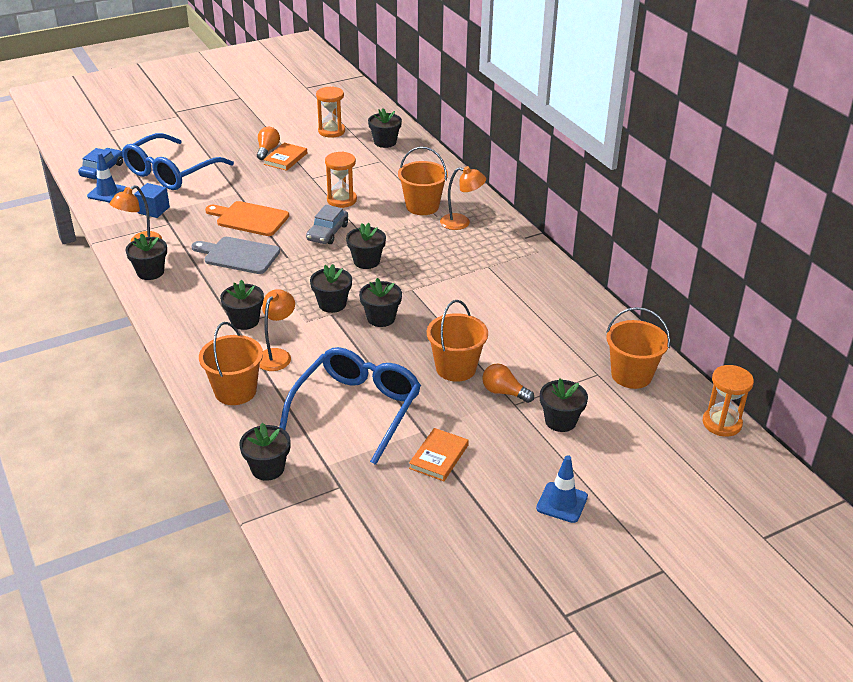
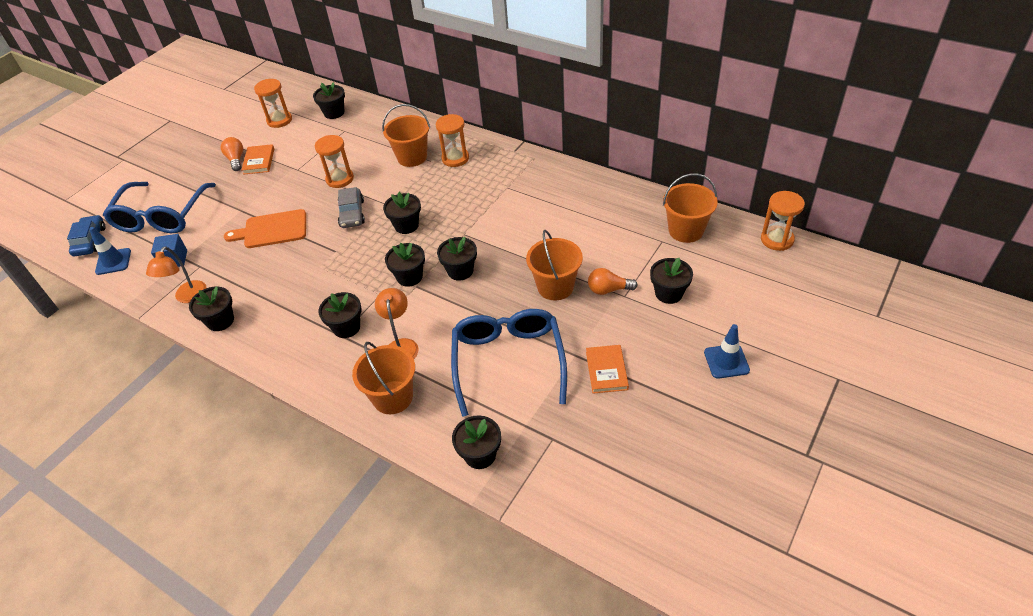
camera: 25 degrees left, 10 degrees up
grey cutting board [191,237,280,274] -> none
orange lamp [440,166,486,230] -> orange hourglass [436,114,469,167]

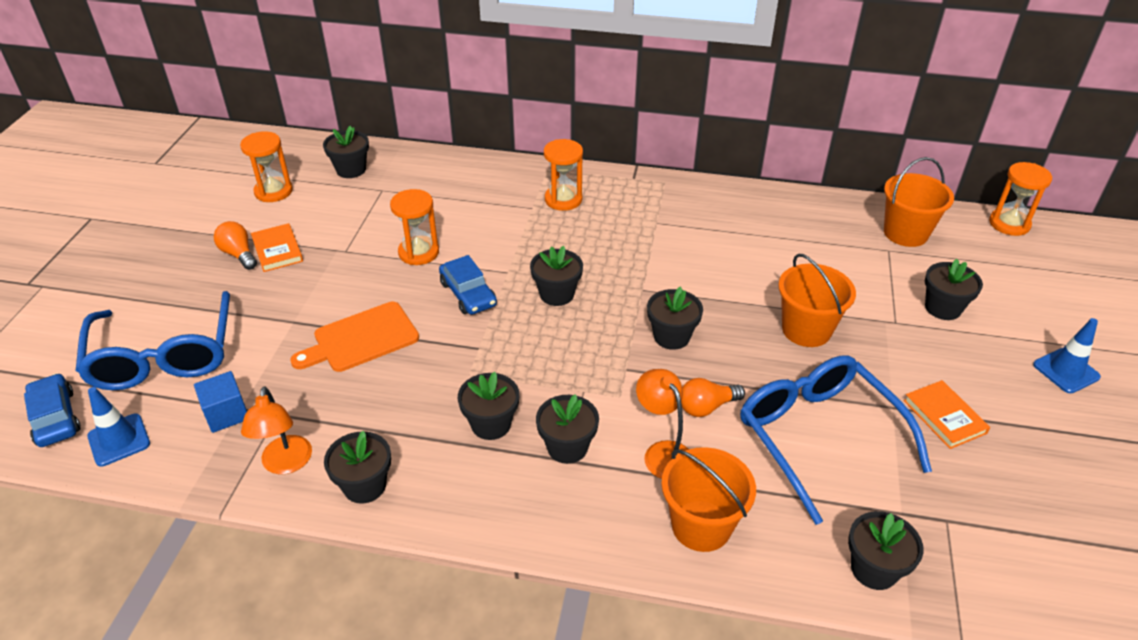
camera: 25 degrees left, 5 degrees down
grey car [338,187,365,228] -> blue car [439,255,497,315]
orange bucket [382,104,430,167] -> none
black flower pot [385,243,425,287] -> black flower pot moved to [458,372,519,440]
orange light bulb [588,268,638,295] -> orange light bulb moved to [681,378,745,417]

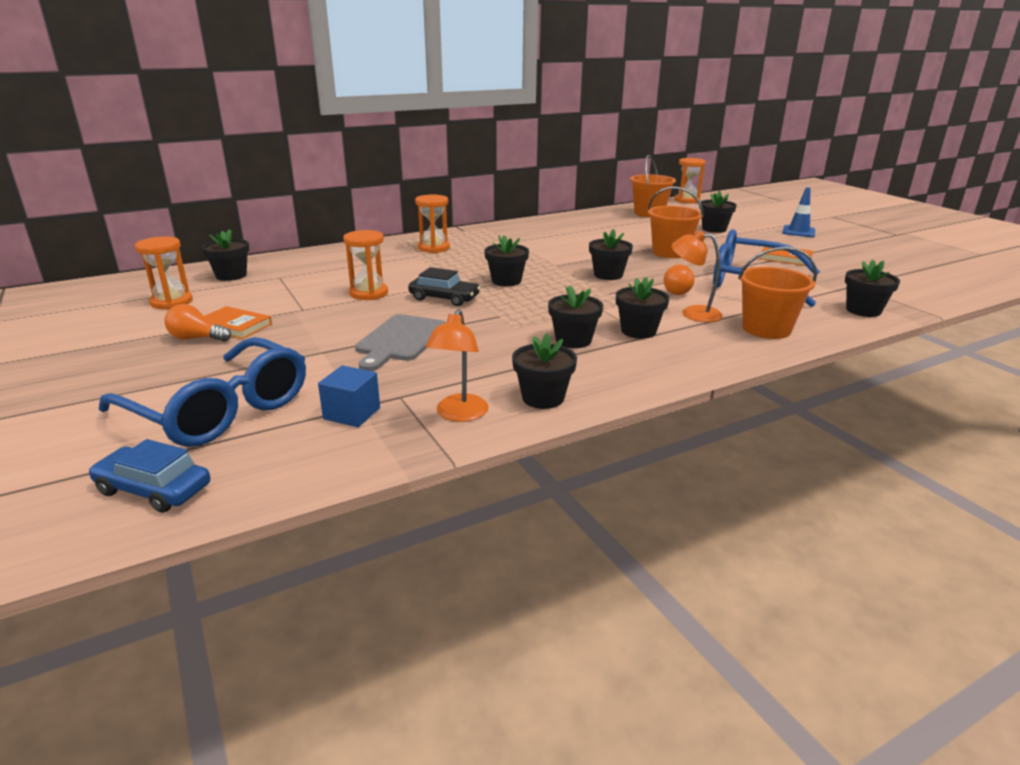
camera: 40 degrees left, 15 degrees down
blue traffic cone [87,387,150,467] -> none
orange lamp [241,386,312,474] -> orange lamp turned 60 degrees clockwise [425,309,489,422]
orange cutting board [290,302,419,372] -> grey cutting board [355,314,446,371]
blue car [439,255,497,315] -> black car [408,267,480,306]

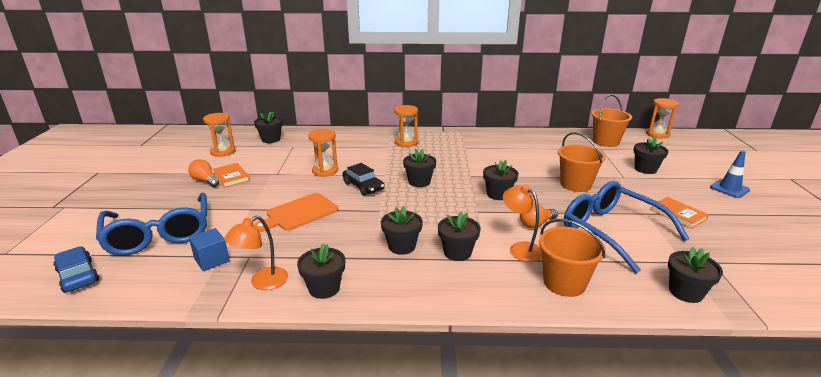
camera: 30 degrees right, 0 degrees up
grey cutting board [355,314,446,371] -> orange cutting board [253,193,338,232]

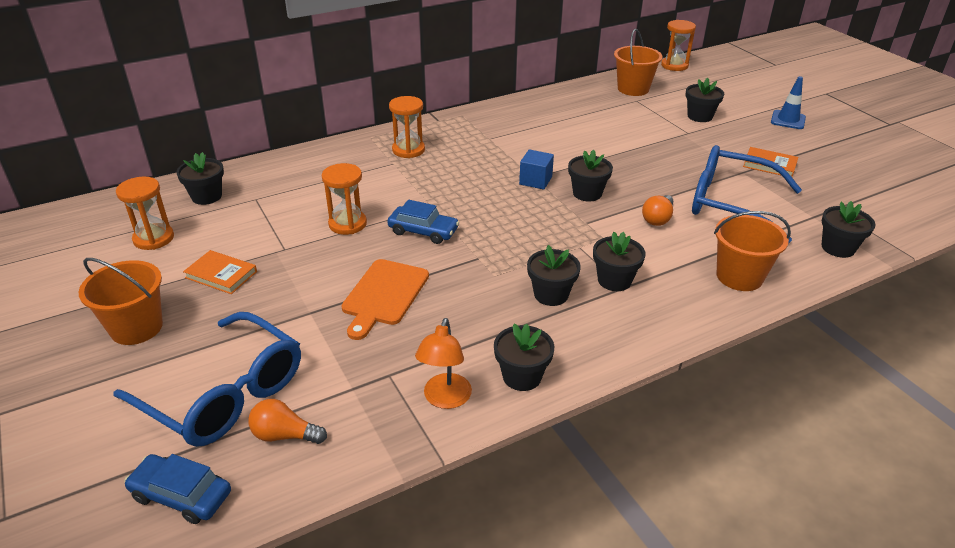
camera: 30 degrees left, 10 degrees up
orange light bulb [188,159,219,187] -> orange light bulb moved to [249,399,327,444]
blue cube [189,228,230,271] -> blue cube moved to [519,149,554,190]
black car [343,163,385,196] -> blue car [387,200,459,244]
black flower pot [403,149,436,187] -> none
orange lamp [503,185,542,262] -> none
orange bucket [558,132,606,192] -> orange bucket moved to [79,258,163,345]

